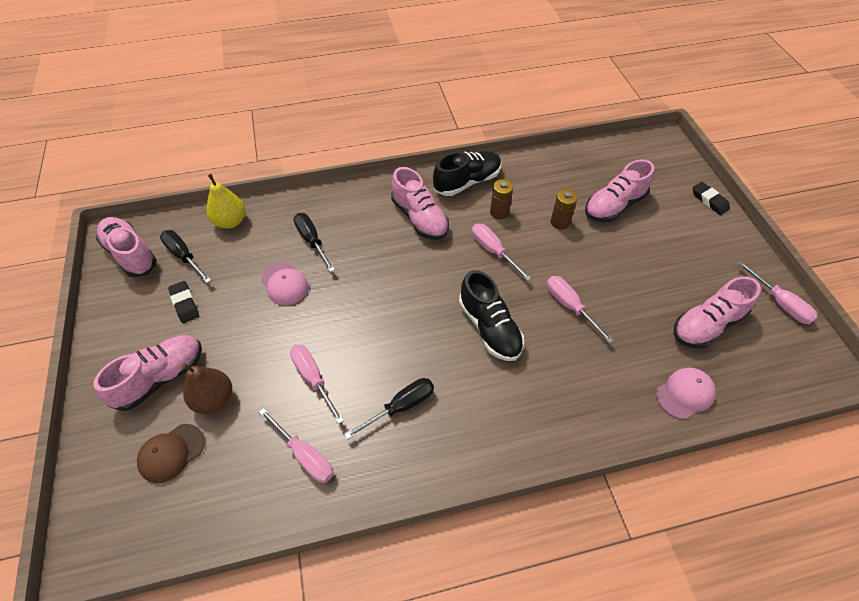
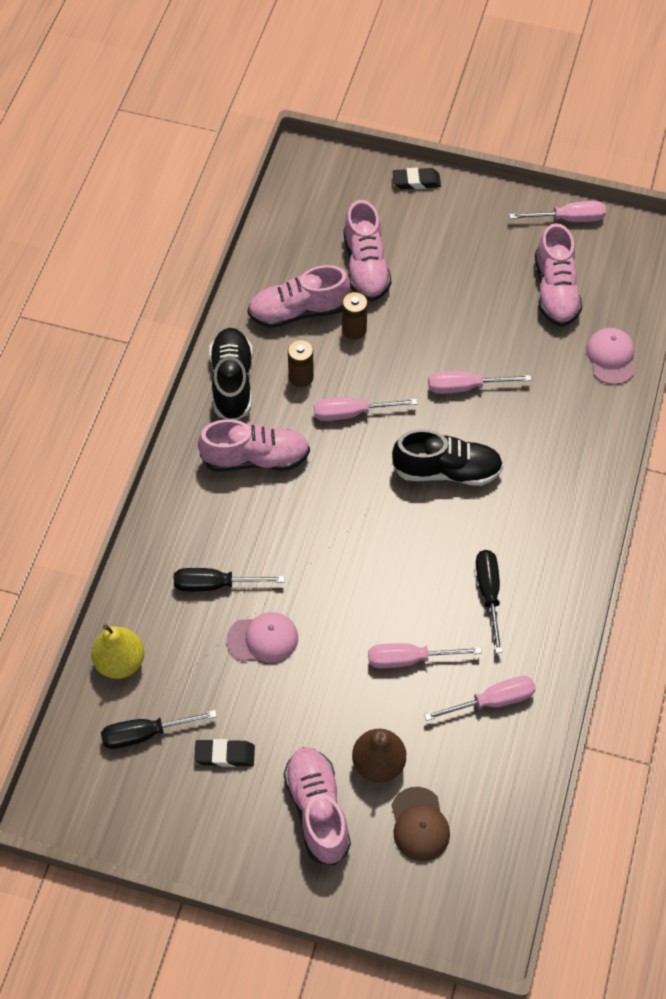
camera: 60 degrees left, 5 degrees up
pink shoe [96,217,157,277] -> pink shoe moved to [247,265,350,328]

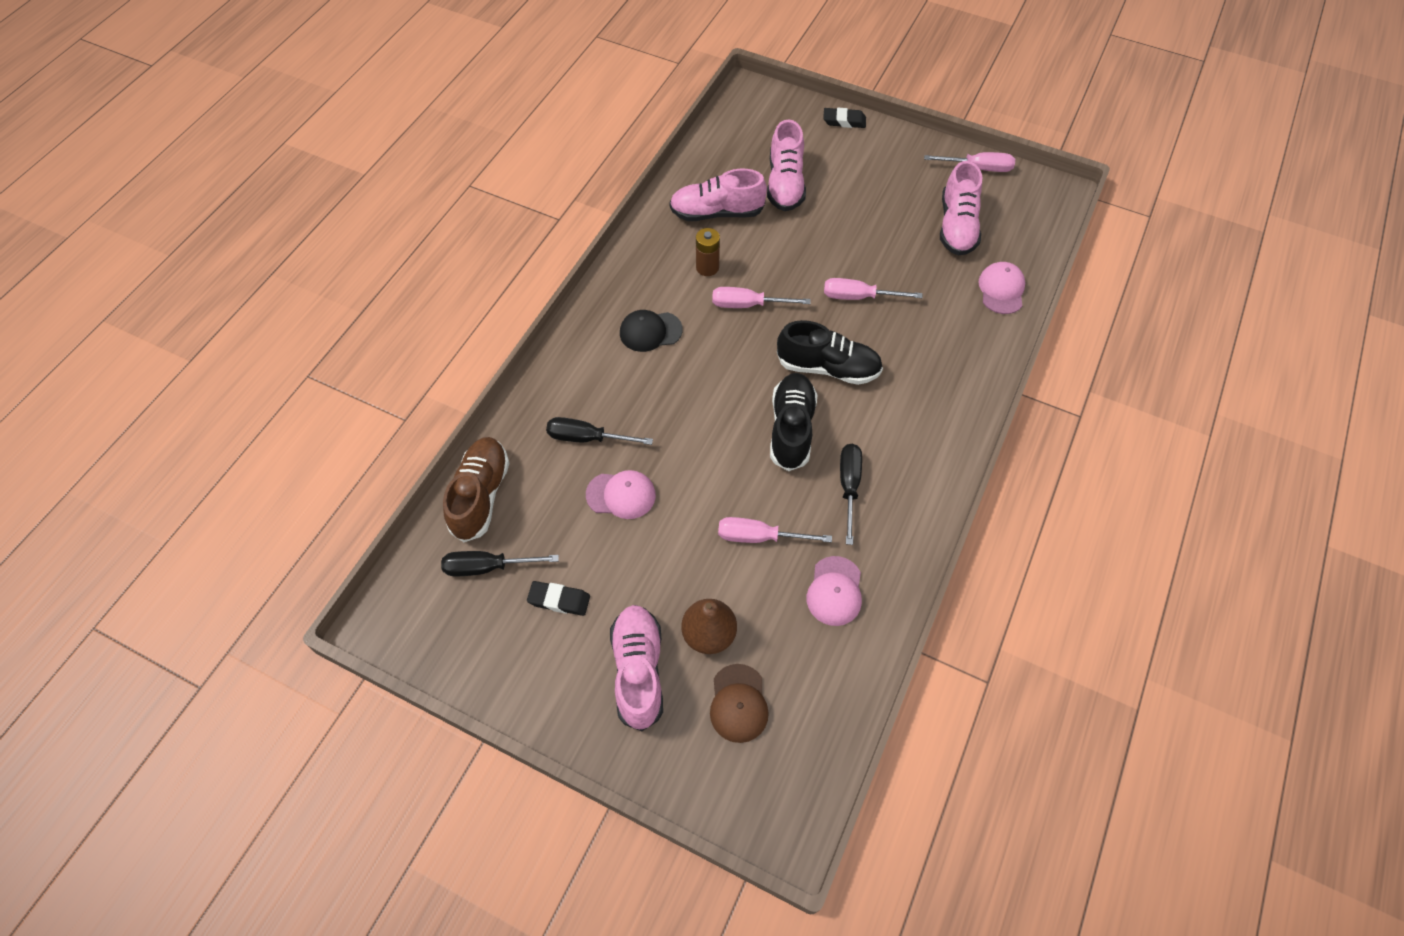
camera: 10 degrees right, 0 degrees up
yellow pear [91,624,144,679] -> brown shoe [443,437,510,542]
pink shoe [198,419,310,472] -> black cap [620,310,683,352]
black shoe [209,328,253,420] -> black shoe moved to [770,373,818,471]
brown battery [342,292,368,340] -> none
pink screwdriver [424,676,536,721] -> pink cap [807,556,862,626]

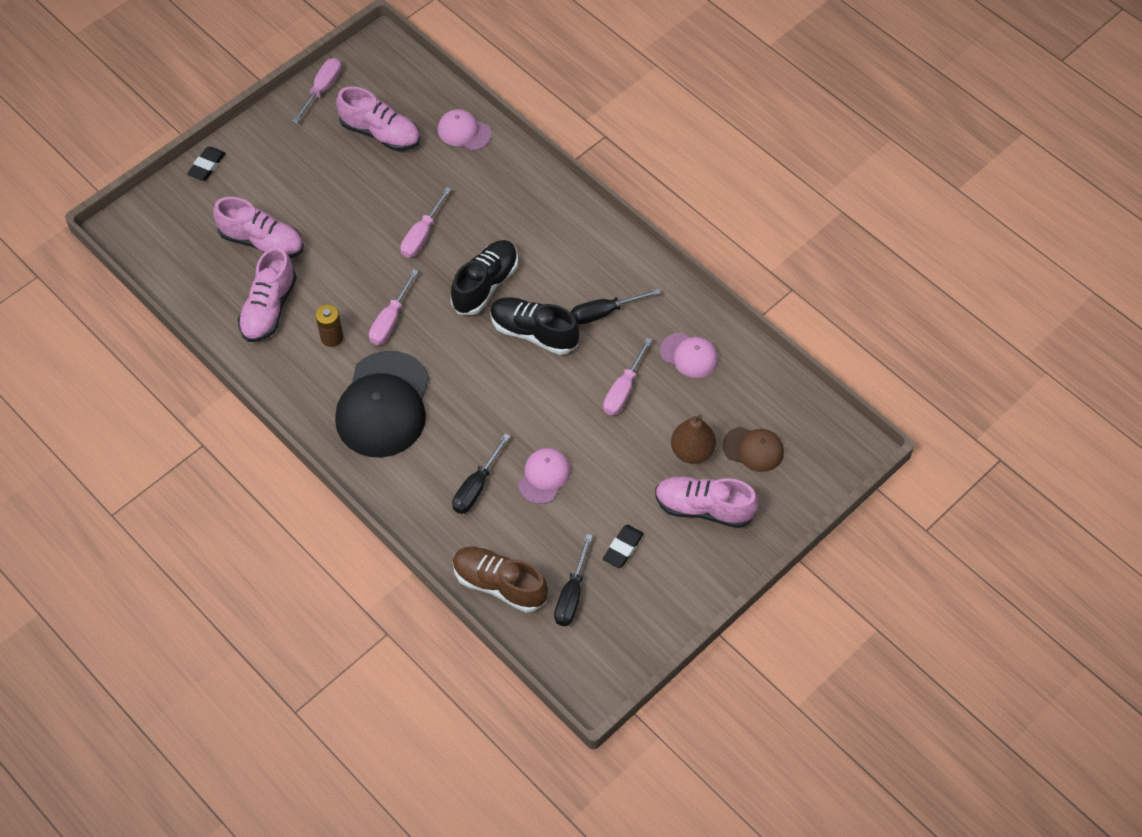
camera: 70 degrees left, 0 degrees up
black cap [620,310,683,352] -> black cap [335,351,429,458], size x1.98
black screwdriver [840,444,862,545] -> black screwdriver turned 45 degrees counterclockwise [571,289,661,324]

